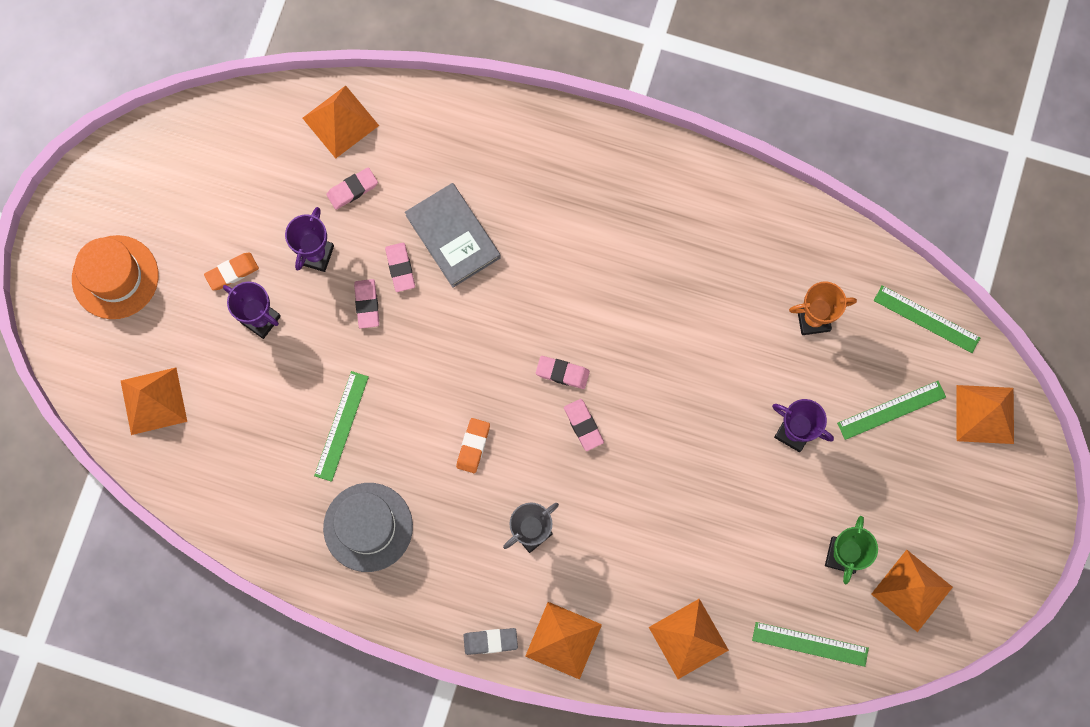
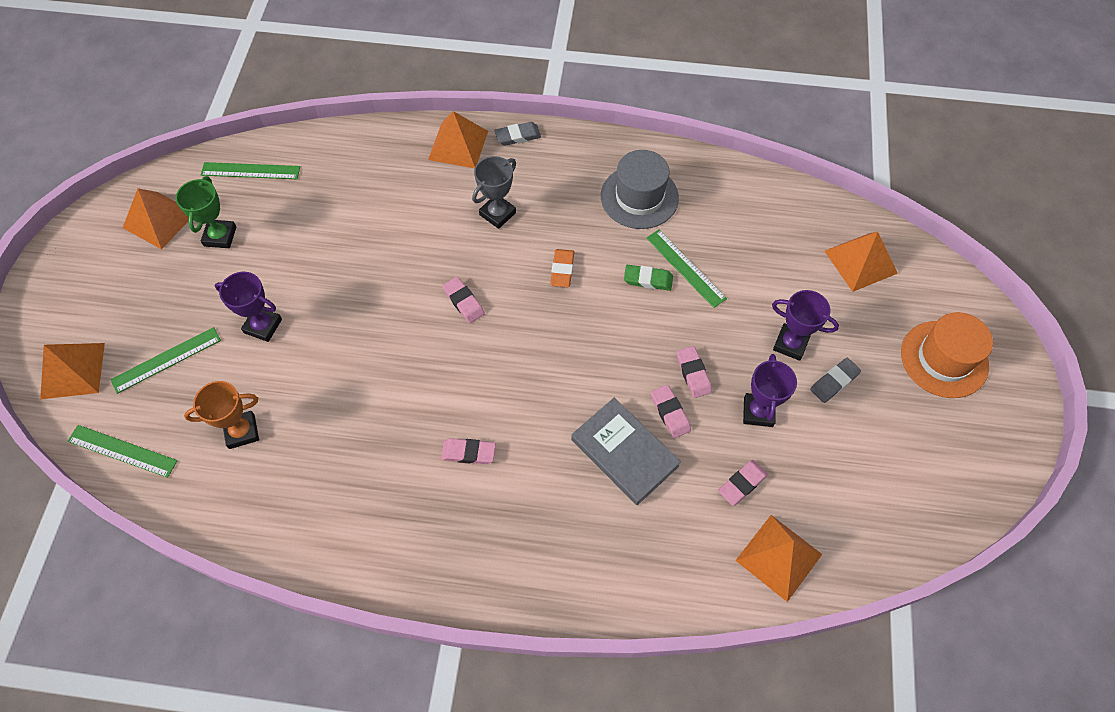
camera: 170 degrees right, 15 degrees down
orange eraser [204,253,259,290] -> grey eraser [810,358,861,403]
green ruler [314,371,369,482] -> green ruler turned 45 degrees counterclockwise [646,230,727,308]
pink eraser [536,356,590,389] -> pink eraser moved to [441,438,496,464]
orange pyramid [649,599,729,679] -> none
none -> green eraser [624,265,673,291]

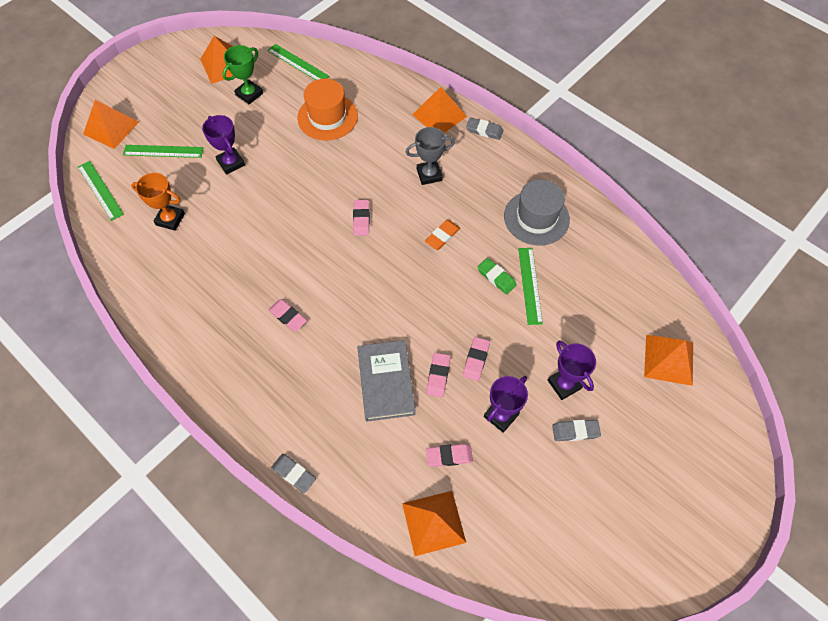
camera: 35 degrees right, 0 degrees up
orange hat [901,312,993,398] -> orange hat moved to [297,79,358,140]
none -> grey eraser [271,454,316,493]

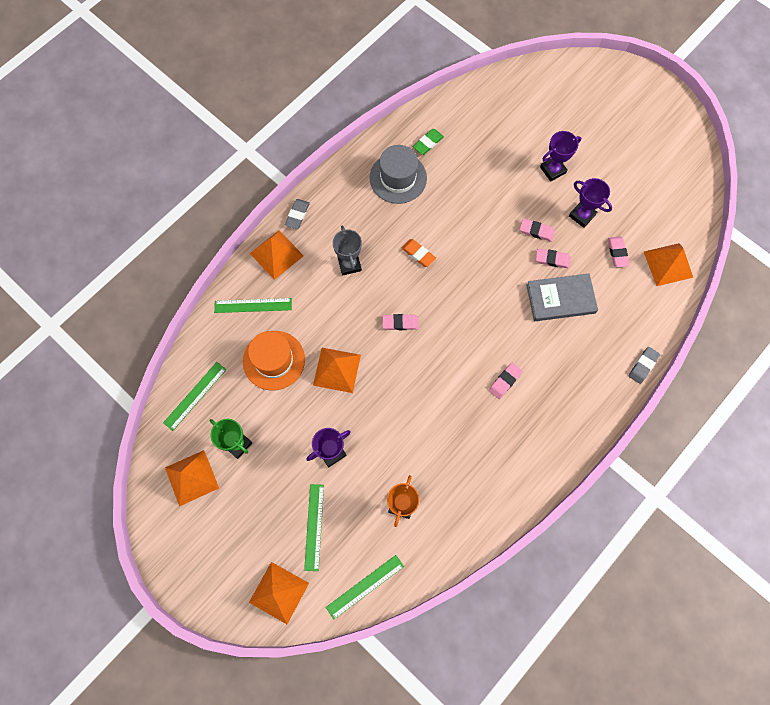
camera: 90 degrees left, 10 degrees up
green eraser [478,258,517,294] -> green eraser moved to [413,129,444,155]
green ruler [518,248,543,325] -> green ruler moved to [214,298,292,313]
grey eraser [552,420,601,441] -> none
orange pyramid [644,335,693,386] -> orange pyramid moved to [313,348,361,393]

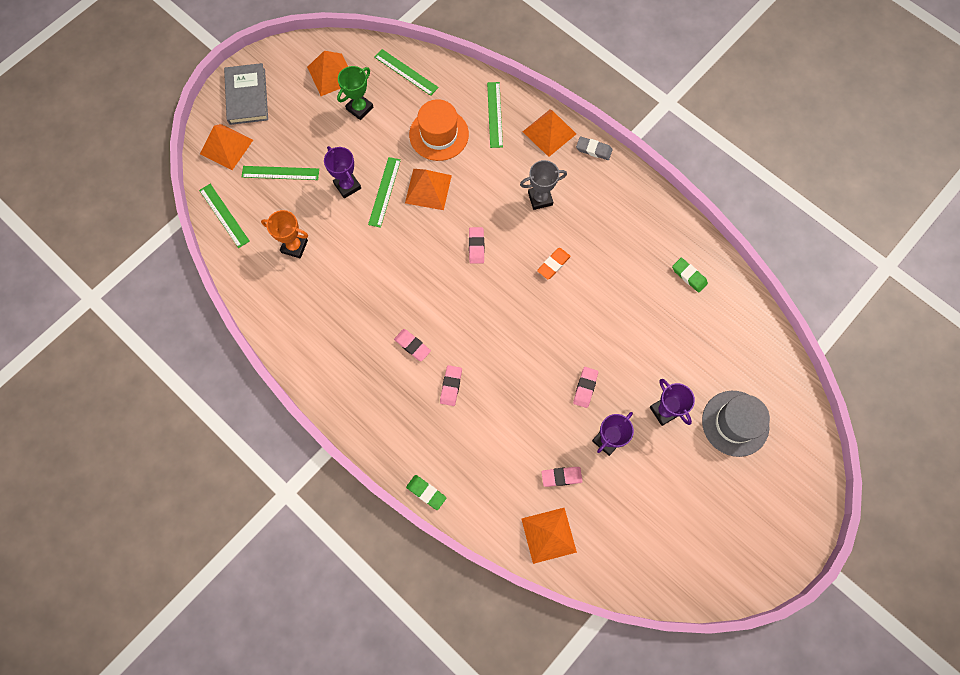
camera: 90 degrees right, 0 degrees up
grey hat [369,145,427,204] -> grey hat moved to [702,391,770,457]
grey book [526,273,598,321] -> grey book moved to [224,63,268,125]
pink eraser [536,248,571,269] -> pink eraser moved to [440,365,462,406]
grey eraser [629,347,660,384] -> green eraser [406,475,447,510]
none -> green ruler [368,157,401,228]

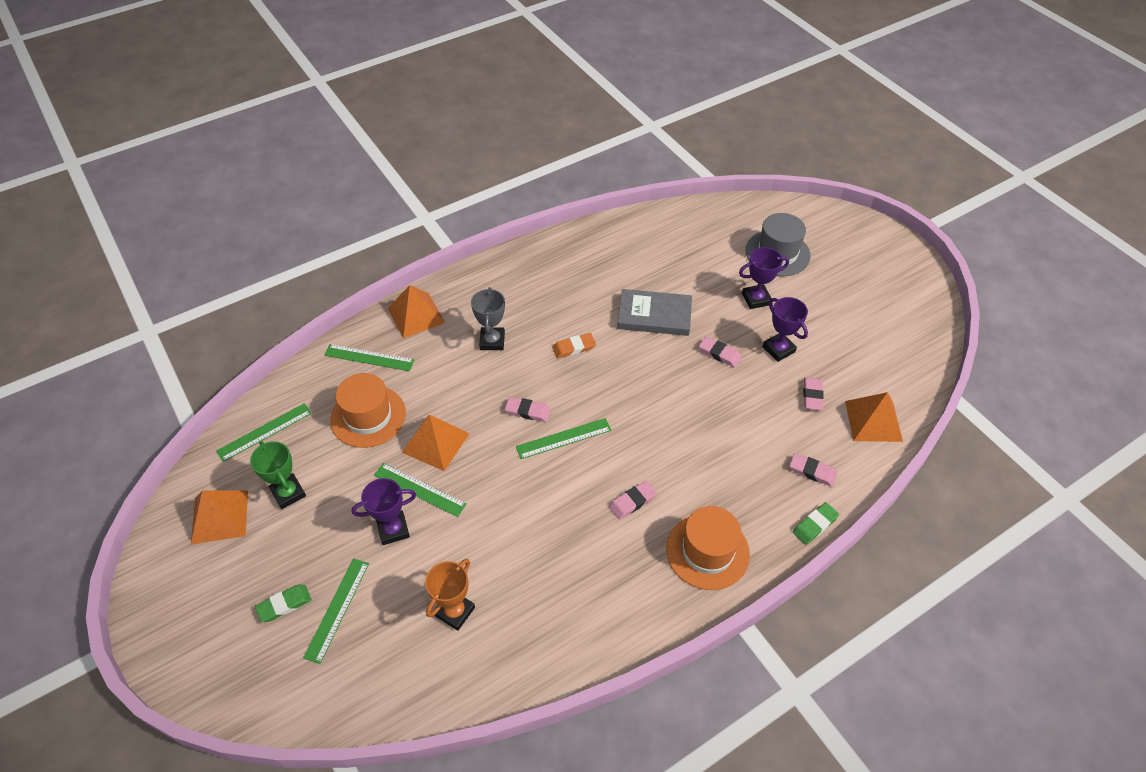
camera: 75 degrees left, 20 degrees down
green ruler [199,184,250,248] -> green ruler moved to [516,418,612,459]
orange pyramid [200,124,253,170] -> none
grey book [224,63,268,125] -> grey book moved to [617,289,692,336]
pink eraser [440,365,462,406] -> pink eraser moved to [790,453,837,487]
orange eraser [537,248,571,279] -> orange eraser turned 75 degrees counterclockwise [552,333,596,358]
grey eraser [576,136,613,160] -> none
green eraser [672,258,708,293] -> green eraser moved to [255,585,312,622]
none -> orange hat [666,506,750,590]

